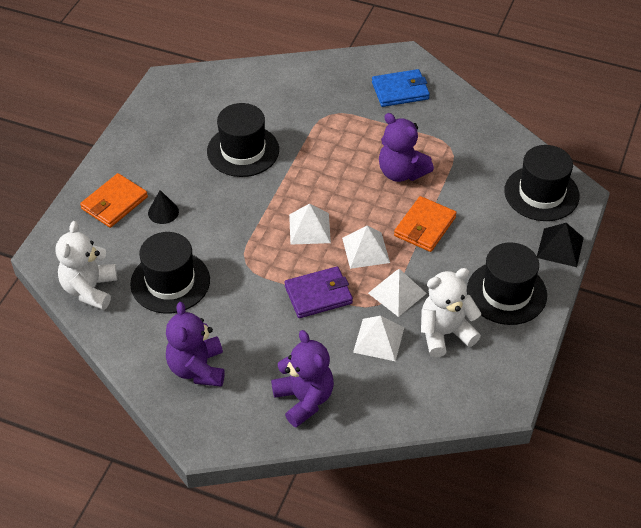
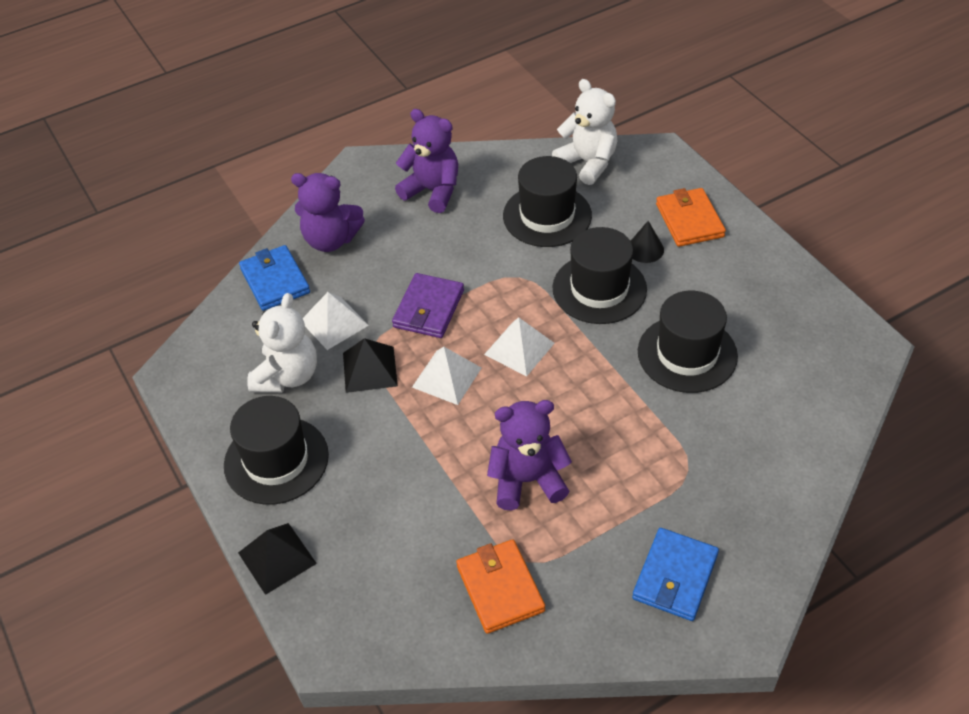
camera: 130 degrees right, 0 degrees up
white pyramid [368,269,427,317] -> black pyramid [343,338,398,393]
orange wallet [394,196,457,252] -> orange wallet moved to [456,539,545,634]
black hat [504,145,580,221] -> black hat moved to [552,227,647,324]
none -> blue wallet [239,245,310,311]

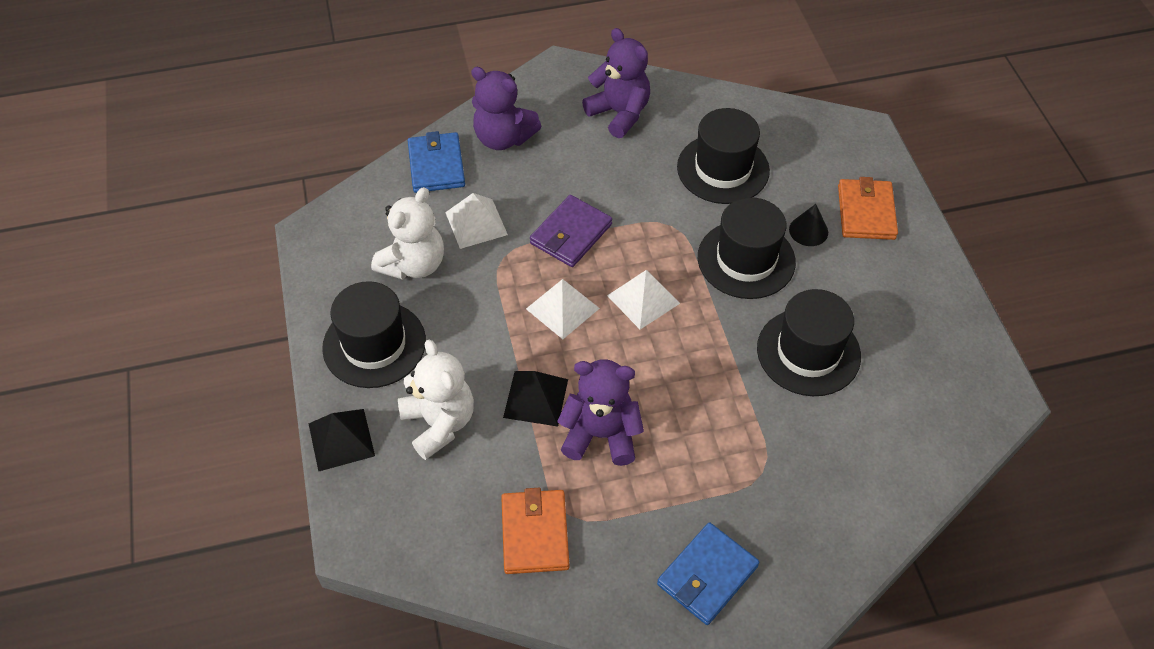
camera: 15 degrees right, 5 degrees up
black pyramid [343,338,398,393] -> black pyramid moved to [503,371,568,427]
white teddy bear [552,79,617,185] -> white teddy bear moved to [398,340,474,460]

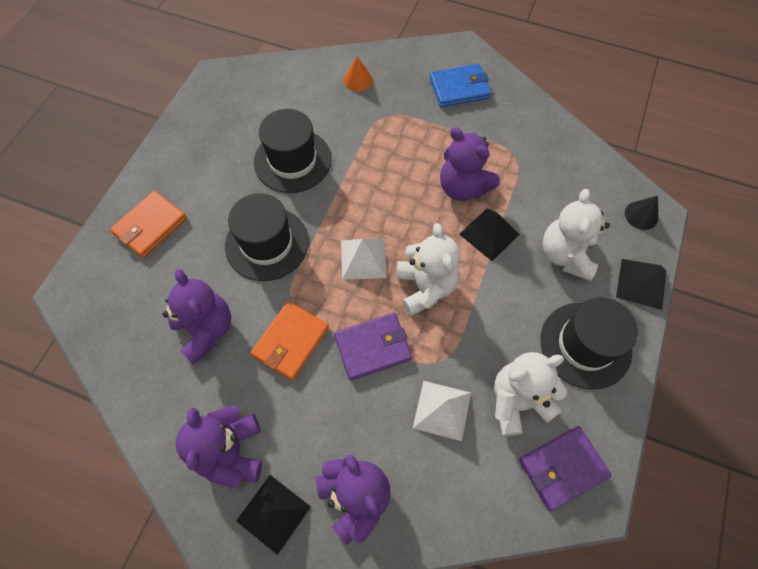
camera: 145 degrees left, 10 degrees up
blue wallet [408,131,465,193] -> none
orange wallet [501,488,569,574] -> orange wallet moved to [251,301,329,380]
white pyramid [526,279,600,339] -> white teddy bear [397,223,460,316]
black hat [677,108,770,204] -> purple teddy bear [162,269,231,364]
black cone [789,204,828,246] -> black cone moved to [625,196,658,230]
none -> black pyramid [236,475,311,555]
none -> orange cone [344,56,373,92]
none -> purple wallet [519,426,611,511]

